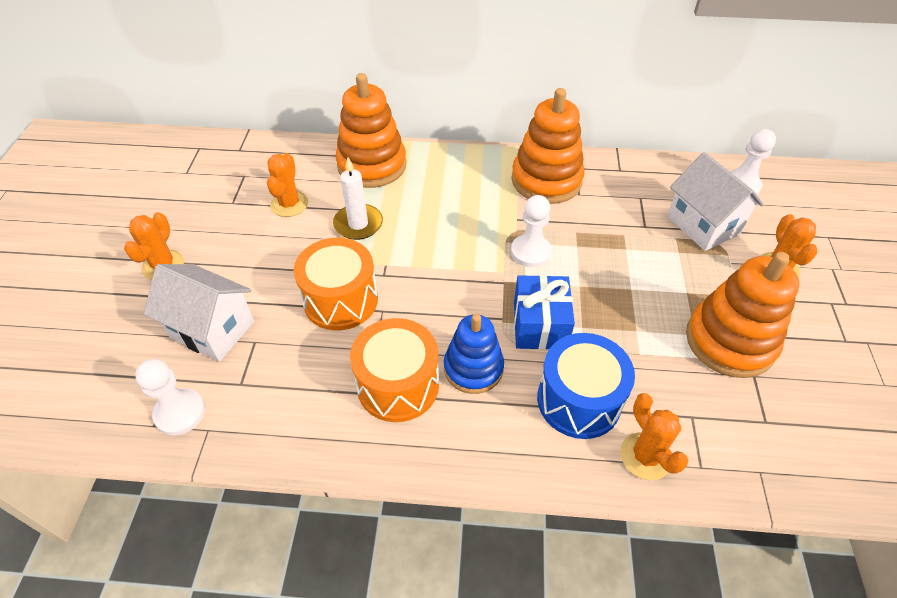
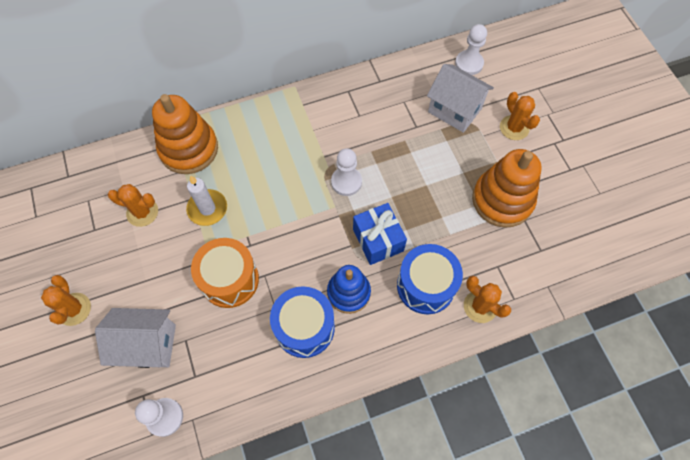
camera: 25 degrees left, 15 degrees up
orange cactus [267,153,308,217] -> orange cactus turned 60 degrees counterclockwise [108,184,158,227]
orange drum [350,318,439,422] -> blue drum [270,286,335,358]
orange stacking toy [511,88,585,204] -> none

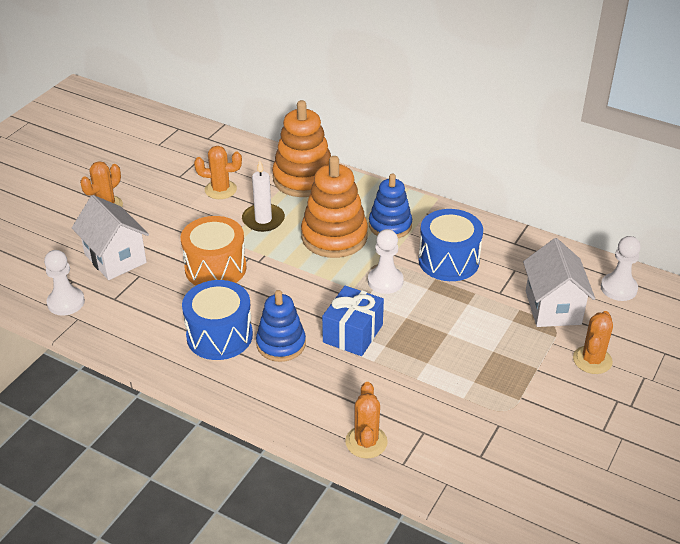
camera: 50 degrees right, 25 degrees down
orange cactus [108,184,158,227] -> orange cactus turned 60 degrees counterclockwise [194,146,242,199]
blue drum [397,244,463,314] -> blue drum moved to [418,209,483,281]
orange stacking toy [472,149,542,228] -> orange stacking toy moved to [301,156,368,258]
none -> blue stacking toy [369,174,412,238]

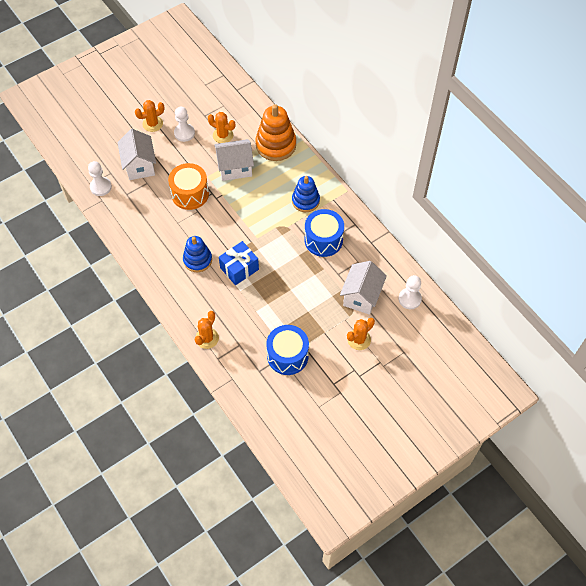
camera: 25 degrees right, 20 degrees up
blue drum [182,280,253,360] -> blue drum moved to [266,325,309,375]
white candle [242,160,285,232] -> white house [214,139,254,181]
orange stacking toy [301,156,368,258] -> none
white pawn [368,229,404,294] -> white pawn moved to [174,107,195,142]

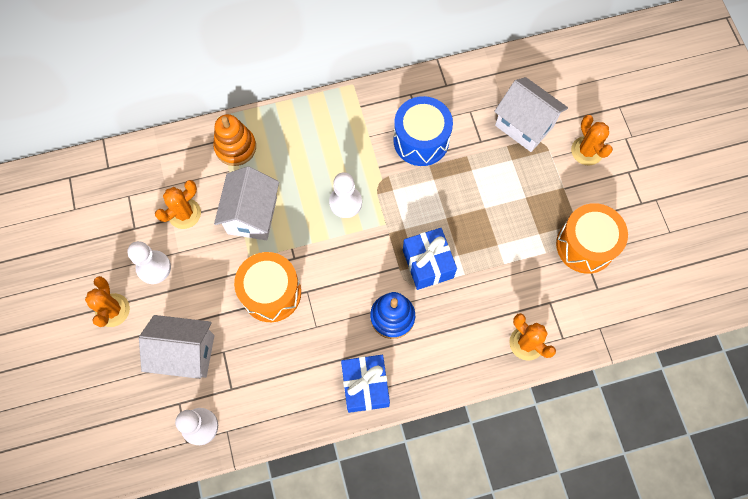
camera: 70 degrees left, 10 degrees up
orange stacking toy [255,104,296,161] -> orange stacking toy [213,114,256,166], size x0.66
blue drum [266,325,309,375] -> orange drum [556,203,628,274]
blue stacking toy [292,176,320,212] -> none
white pawn [398,275,422,309] -> white pawn moved to [329,172,362,218]
none -> blue gift [341,355,390,413]

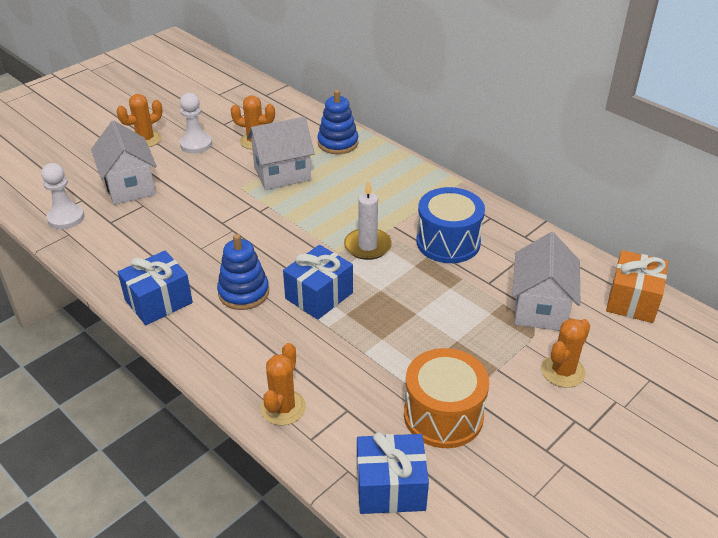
camera: 60 degrees right, 30 degrees down
orange stacking toy [213,114,256,166] -> blue stacking toy [317,90,358,154]
orange drum [234,252,301,322] -> none
white pawn [329,172,362,218] -> none
none -> white candle [344,180,392,260]
none -> blue gift [357,432,429,514]
none -> orange gift [606,250,668,323]

